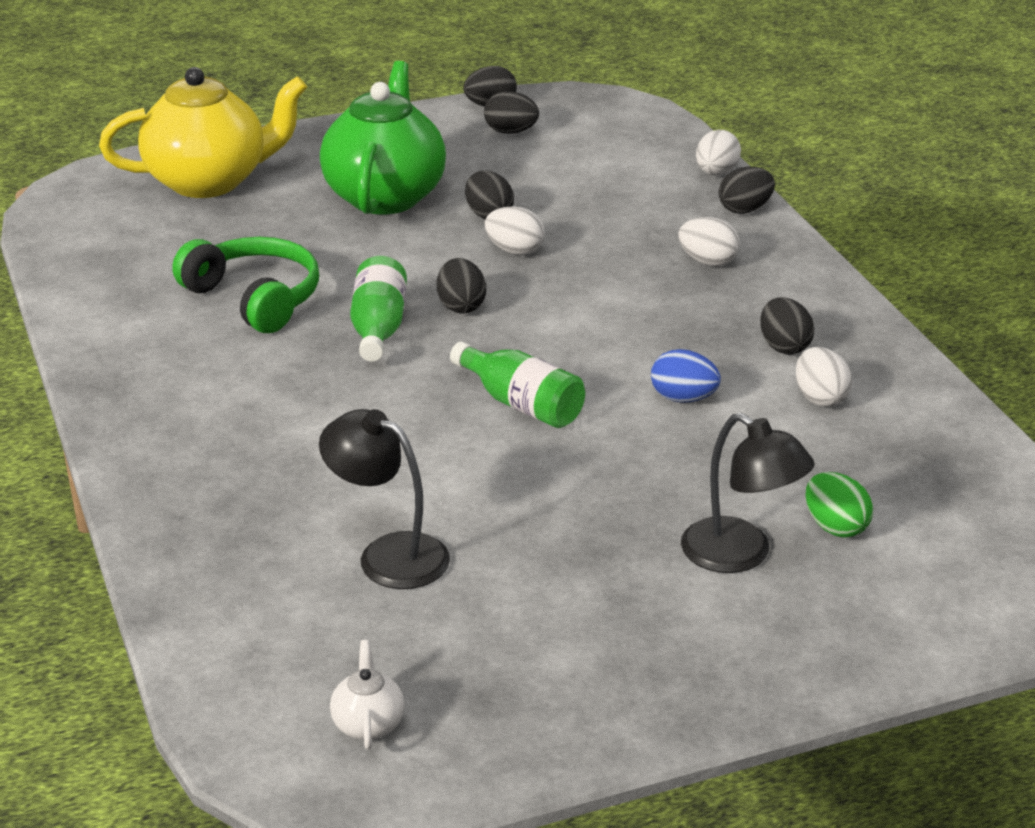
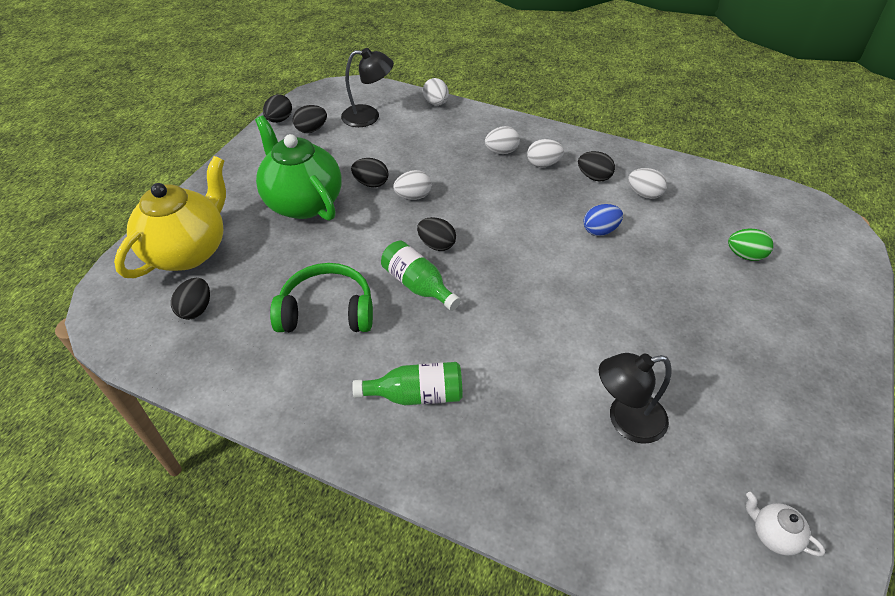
camera: 45 degrees left, 15 degrees up
green bottle [450,342,585,428] -> green bottle moved to [352,362,463,405]
black lamp [681,413,815,573] -> black lamp moved to [341,48,394,127]
black egg [719,167,775,214] -> black egg moved to [171,278,210,320]
none -> white egg [527,139,564,168]

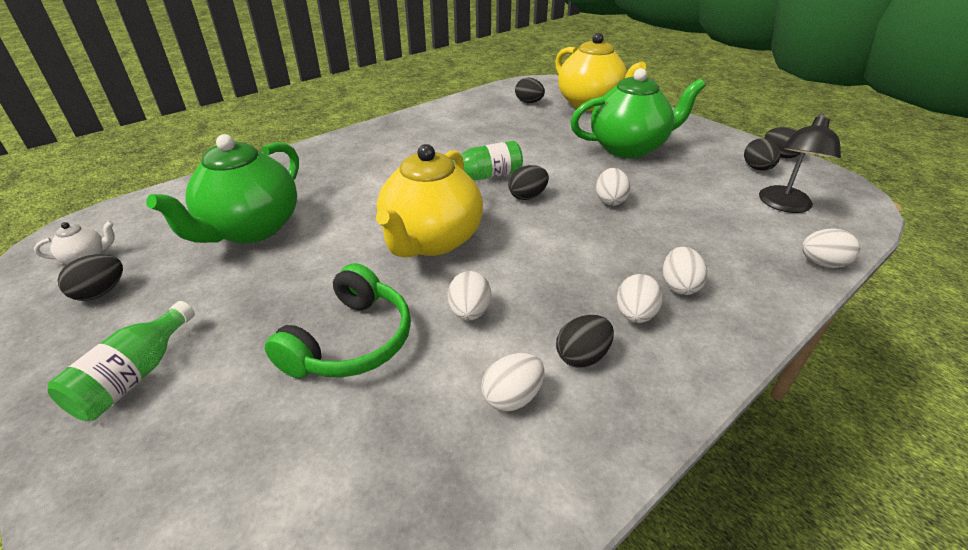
camera: 115 degrees right, 10 degrees down
green headphones [270,263,373,332] -> green headphones moved to [265,263,411,378]
black egg [351,158,388,187] -> black egg moved to [58,254,123,301]
green bottle [352,362,463,405] -> green bottle moved to [48,301,195,421]
blue egg [584,204,623,236] -> white egg [448,271,491,321]
black lamp [599,353,672,444] -> green teapot [146,134,299,243]
green egg [728,229,773,261] -> none
none -> yellow teapot [376,144,483,258]

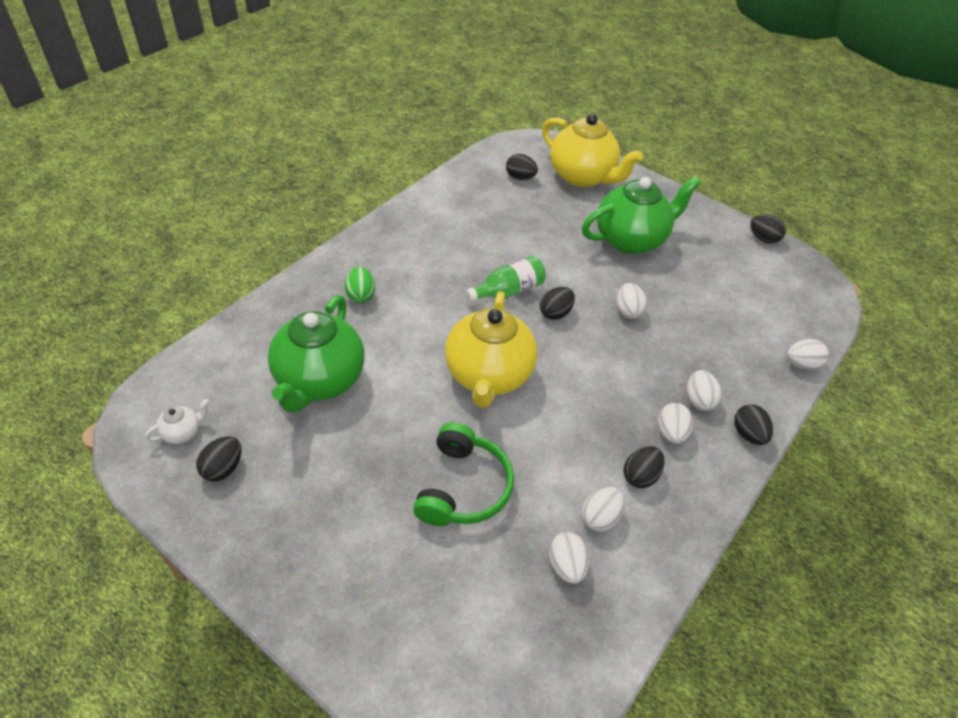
camera: 15 degrees left, 10 degrees up
green bottle [48,301,195,421] -> none
white egg [448,271,491,321] -> white egg moved to [549,532,589,584]
black egg [744,138,780,171] -> black egg moved to [734,404,773,445]
black lamp [759,113,841,213] -> none
none -> green egg [345,267,375,303]

